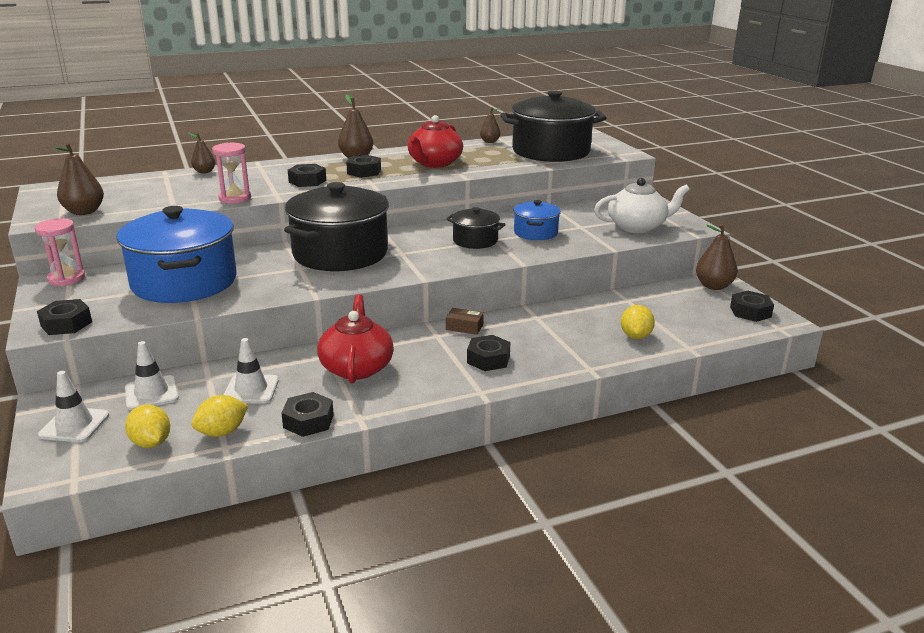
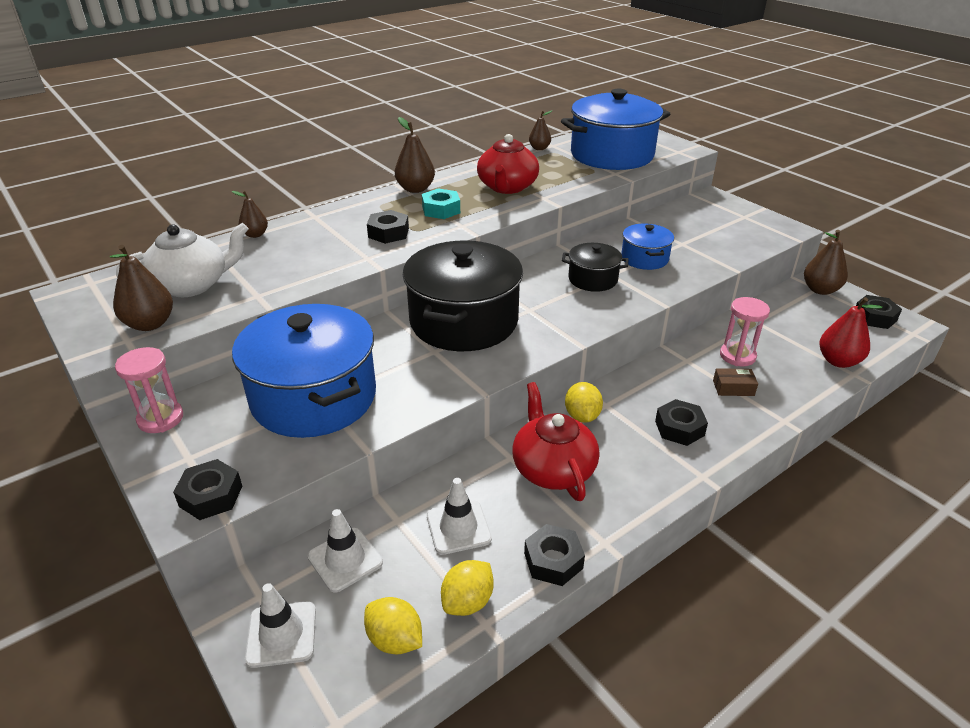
camera: 15 degrees left, 10 degrees up
pink hourglass [212,143,251,204] -> pink hourglass moved to [720,297,770,366]
black nut [346,155,381,178] -> turquoise nut [422,188,460,219]
brown box [446,308,484,335] -> brown box moved to [713,368,758,396]
black pot [500,90,606,162] -> blue pot [561,89,670,170]
white teapot [594,178,690,233] -> white teapot moved to [116,223,249,297]
yellow lemon [621,305,655,339] -> yellow lemon moved to [565,382,603,423]
none -> red pear [819,297,882,368]

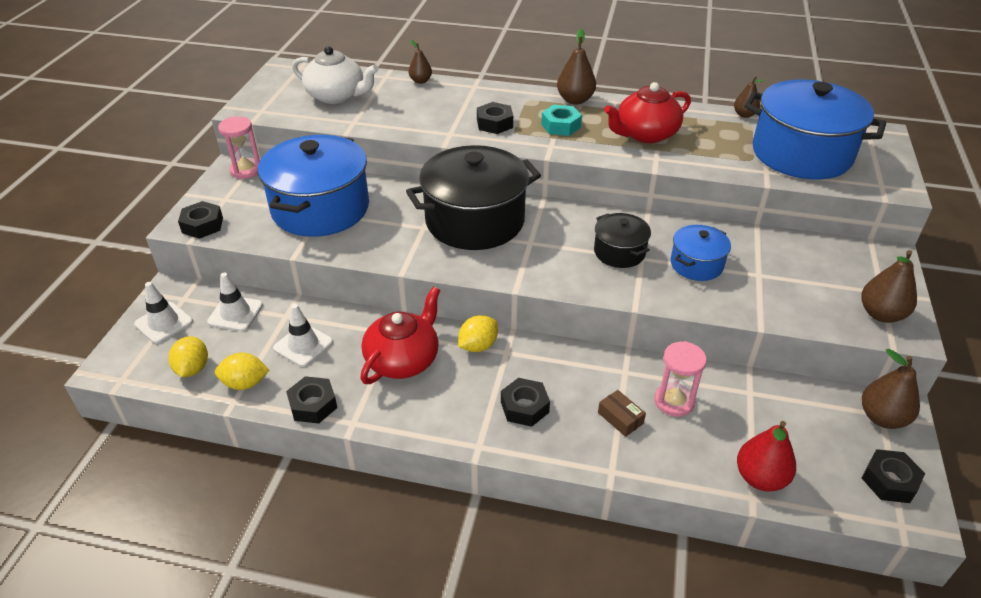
camera: 50 degrees right, 5 degrees up
brown pear [110,245,173,331] -> brown pear moved to [861,250,917,323]

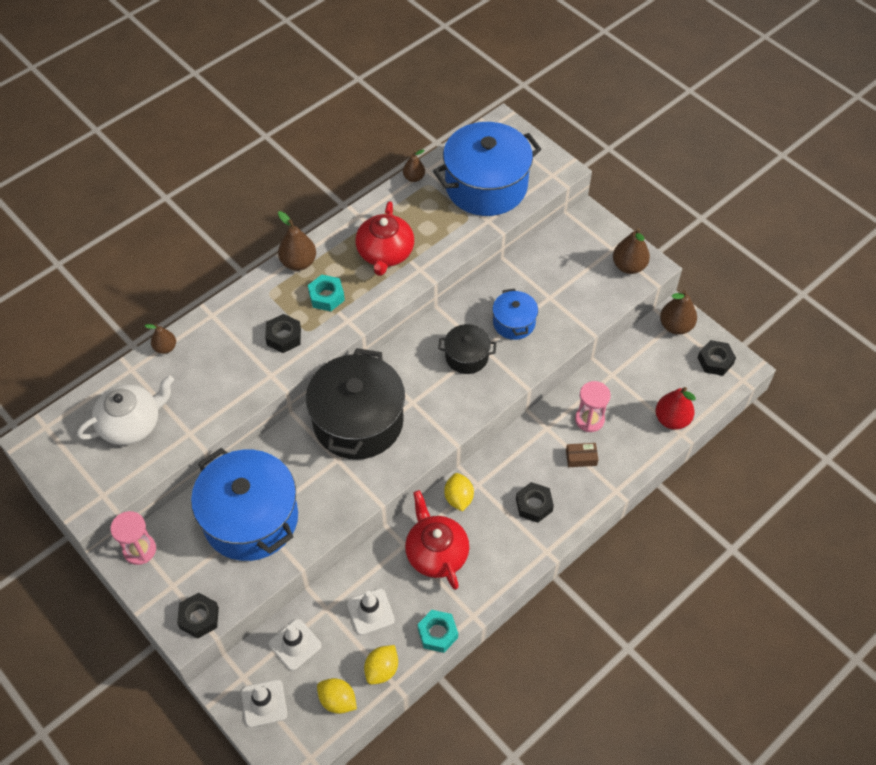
camera: 55 degrees left, 15 degrees up
black nut [286,376,337,424] -> turquoise nut [418,610,458,653]

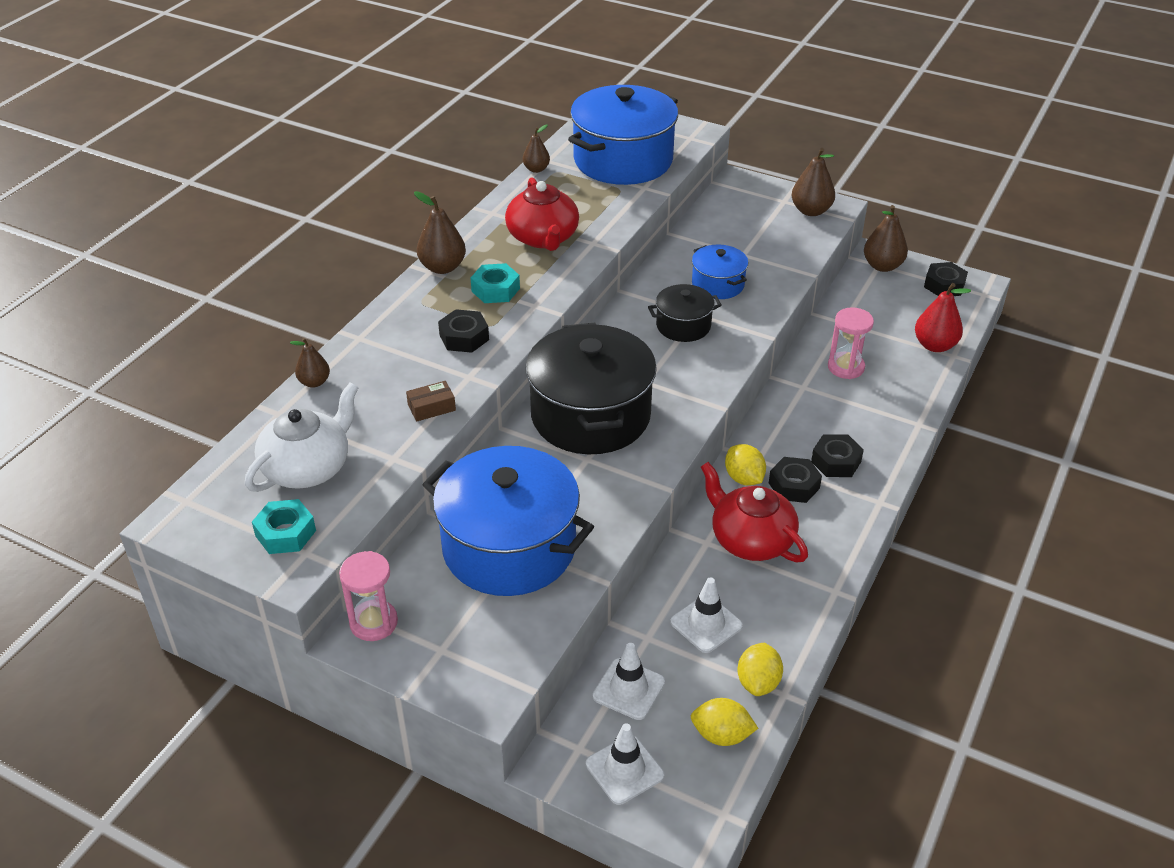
camera: 20 degrees left, 15 degrees down
black nut [177,593,219,639] -> black nut moved to [769,457,822,503]
turquoise nut [418,610,458,653] -> turquoise nut moved to [252,499,316,554]
brown box [566,443,599,467] -> brown box moved to [406,381,456,422]

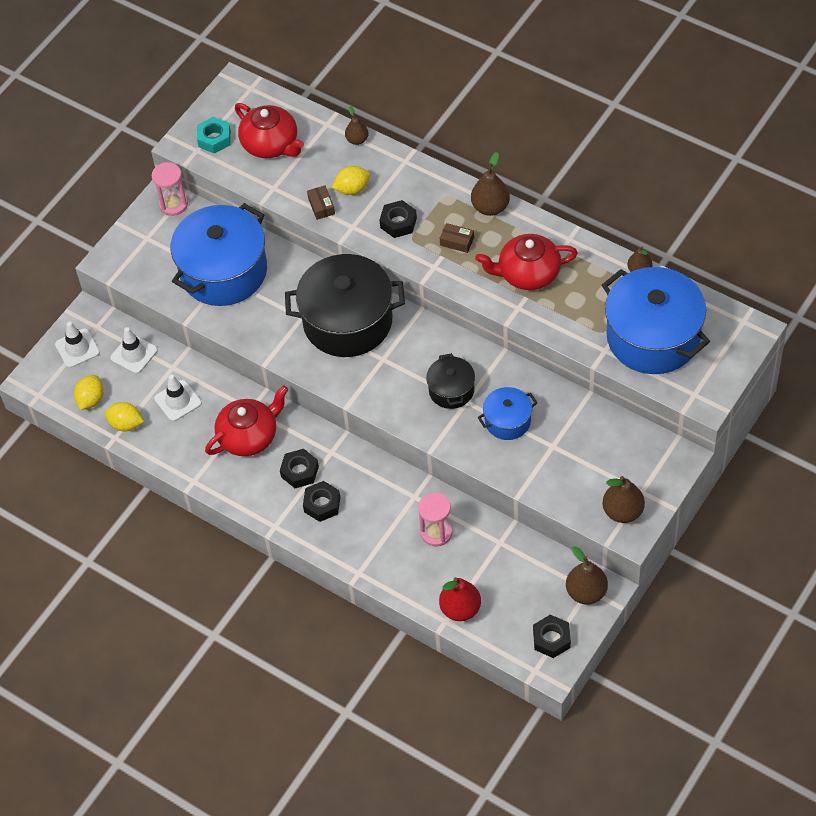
camera: 100 degrees right, 15 degrees up
white teapot [245,382,359,492] -> red teapot [235,103,304,158]
turquoise nut [471,263,520,303] -> brown box [440,223,474,253]
yellow lemon [725,444,766,485] -> yellow lemon moved to [332,166,370,195]

